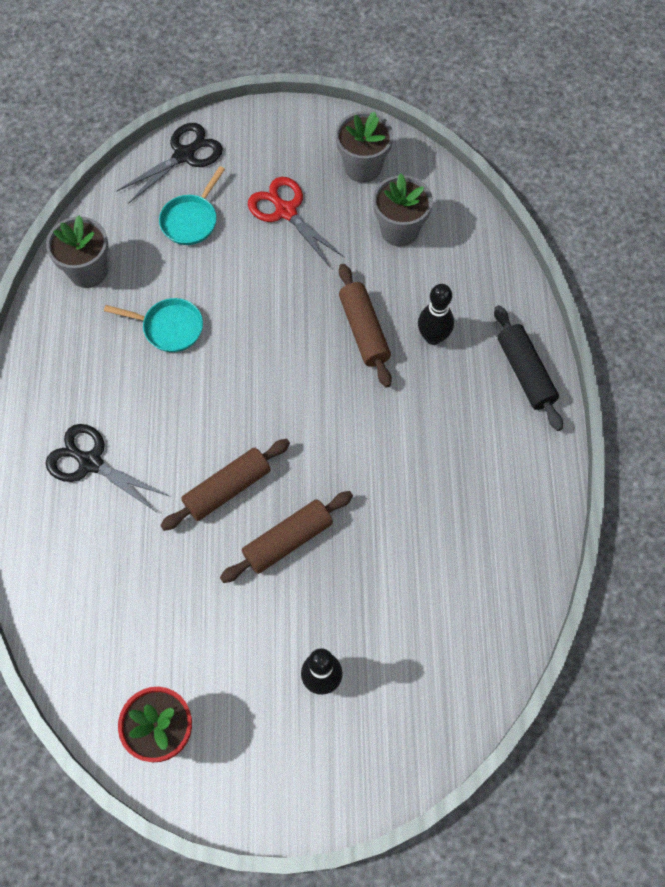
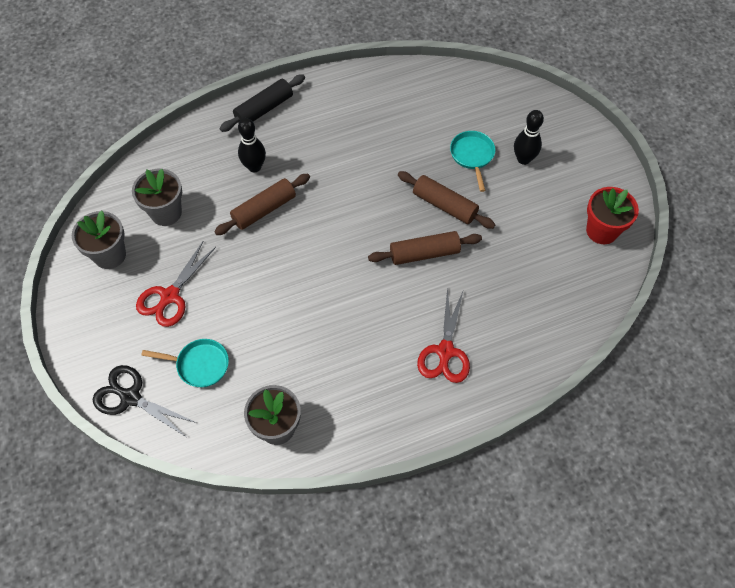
camera: 110 degrees left, 5 degrees down
black scissors [46,424,169,511] -> red scissors [417,287,470,383]
turquoise pan [104,298,203,352] -> turquoise pan moved to [450,131,495,192]
brown rolling pin [160,439,290,531] -> brown rolling pin turned 45 degrees counterclockwise [368,231,482,265]

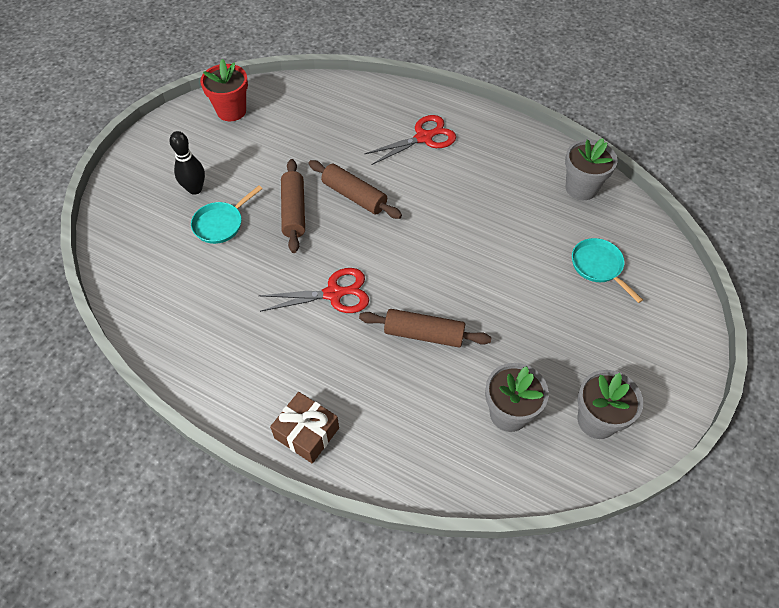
camera: 130 degrees left, 5 degrees down
black scissors [93,365,197,437] -> none
red scissors [136,242,216,327] -> red scissors moved to [258,268,369,313]
black rolling pin [219,74,305,132] -> brown gift [270,392,339,463]
black bowling pin [238,118,266,172] -> none

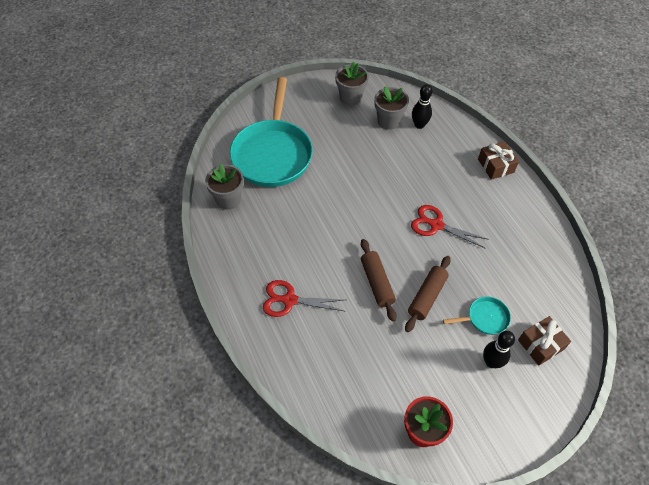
camera: 145 degrees left, 0 degrees up
brown rolling pin [359,309,492,347] -> none
turquoise pan [572,238,643,303] -> turquoise pan [230,77,313,187], size x2.34
none -> black bowling pin [412,84,433,129]
none -> brown gift [518,316,571,366]

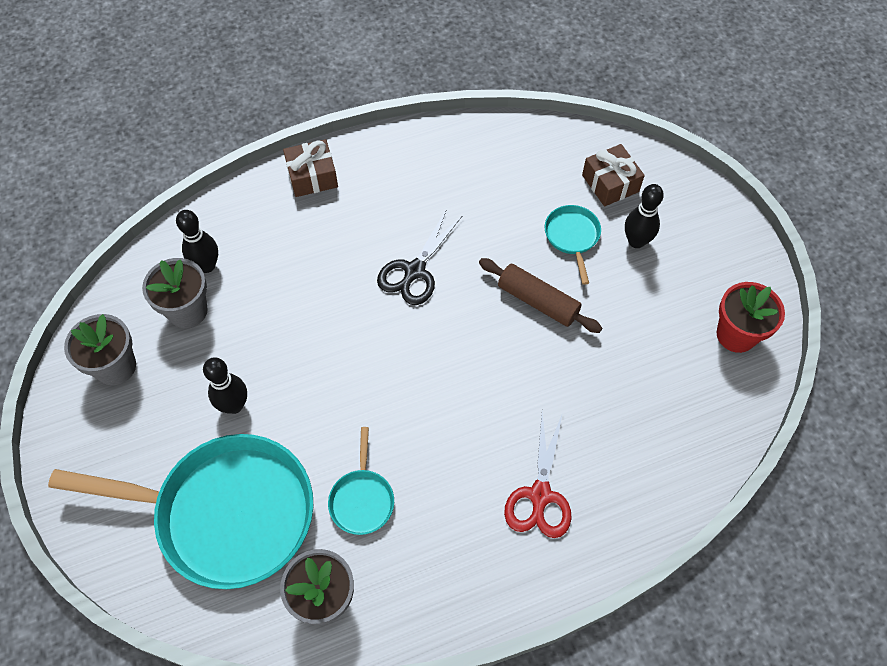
camera: 85 degrees left, 5 degrees up
brown rolling pin [361,239,397,322] -> none
red scissors [411,205,489,248] -> black scissors [377,209,463,305]
none -> black bowling pin [203,357,247,414]
none -> turquoise pan [328,427,394,535]

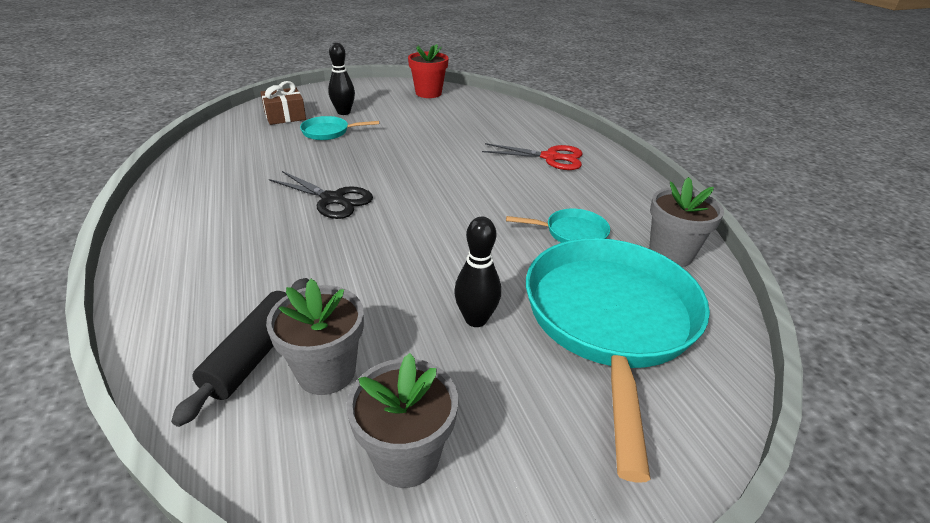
camera: 90 degrees left, 25 degrees down
black bowling pin [176,210,218,273] -> black rolling pin [171,278,309,427]
brown gift [283,139,338,197] -> none
brown rolling pin [479,258,602,333] -> none

